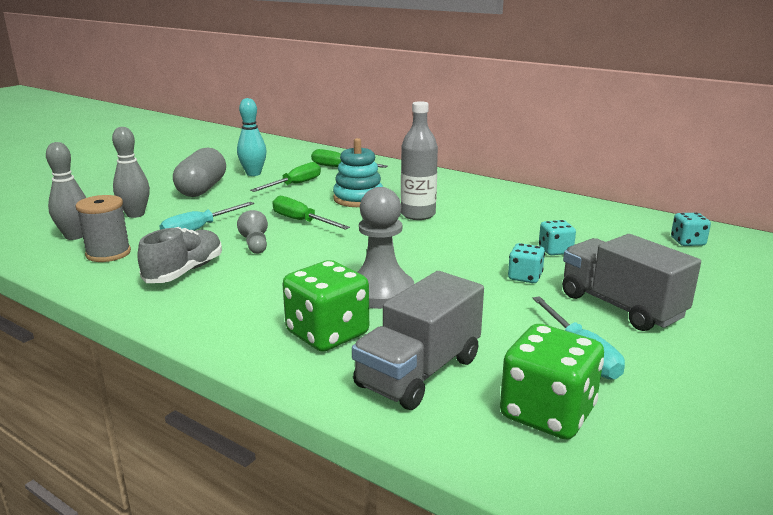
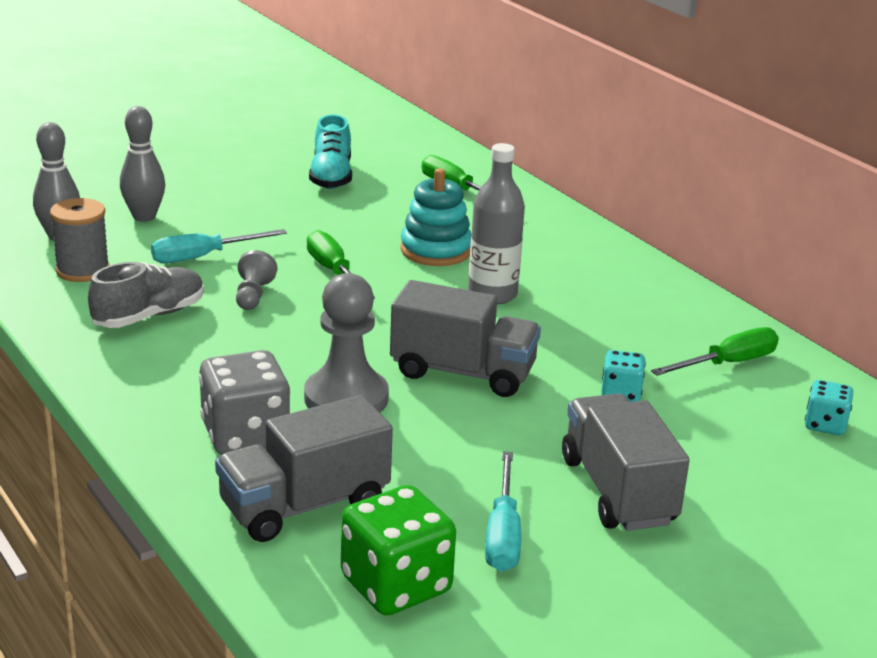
camera: 20 degrees right, 5 degrees up
grey capsule [173,148,226,197] -> none
turquoise bowling pin [237,98,267,176] -> turquoise shoe [309,114,352,189]
green screwdriver [250,162,321,192] -> green screwdriver moved to [651,327,779,376]
green dice [283,260,369,352] -> grey dice [199,350,290,455]
turquoise dice [508,243,545,283] -> none
none -> grey truck [390,280,541,397]

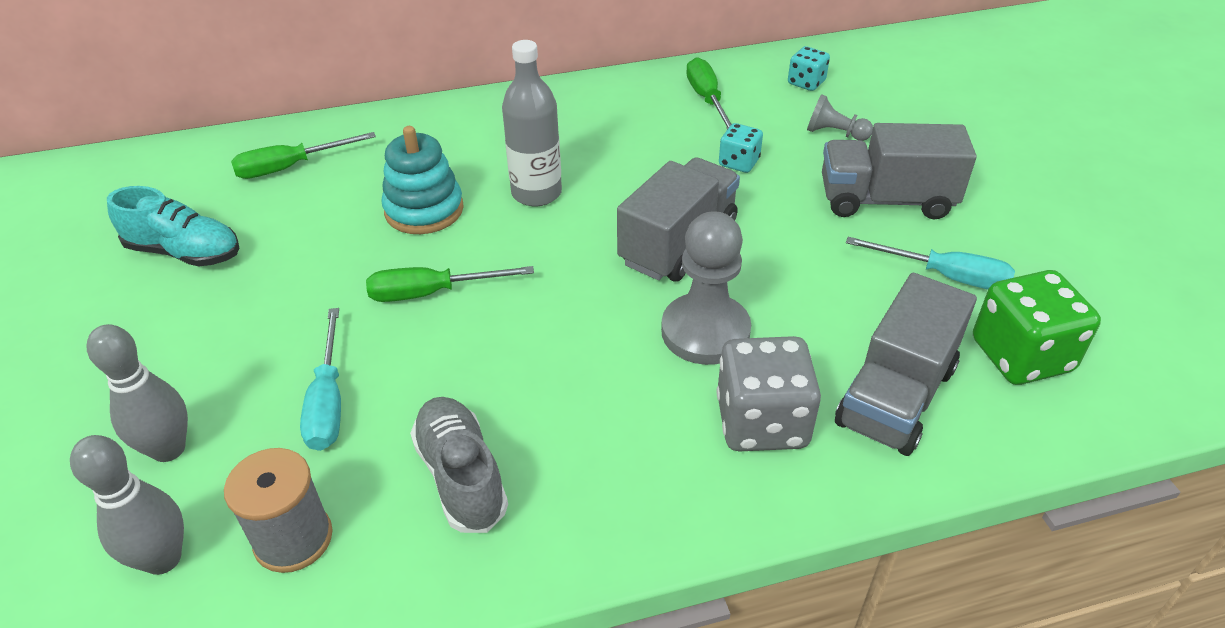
camera: 70 degrees left, 15 degrees up
grey truck [215,395,393,542] -> grey truck turned 45 degrees clockwise [835,273,977,456]
grey pawn [236,250,277,310] -> grey pawn moved to [807,94,873,141]

